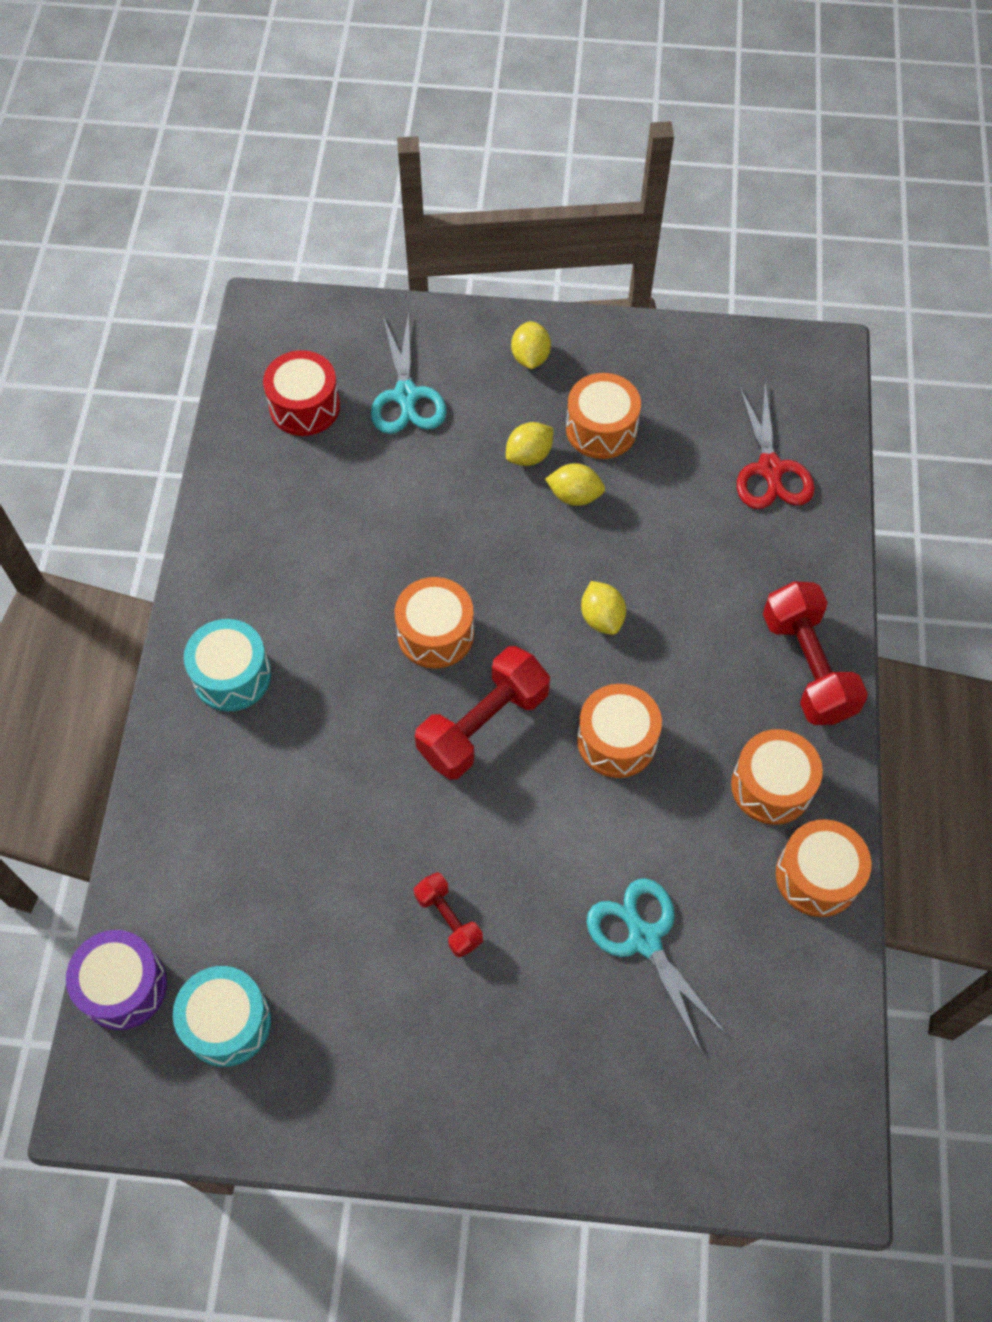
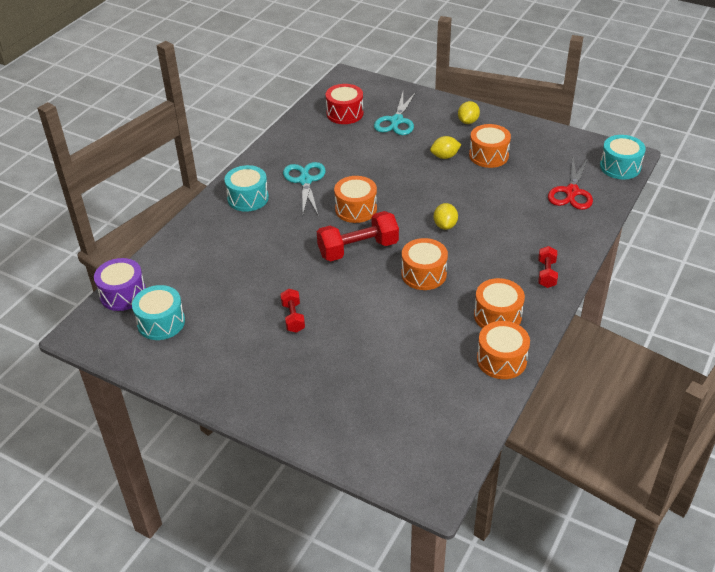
camera: 25 degrees right, 20 degrees down
yellow lemon [545,463,605,506] -> none
turquoise scissors [586,878,728,1054] -> turquoise scissors moved to [283,162,326,214]
red dumbbell [763,581,868,725] -> red dumbbell [539,246,558,288], size x0.55
none -> turquoise drum [600,135,646,179]

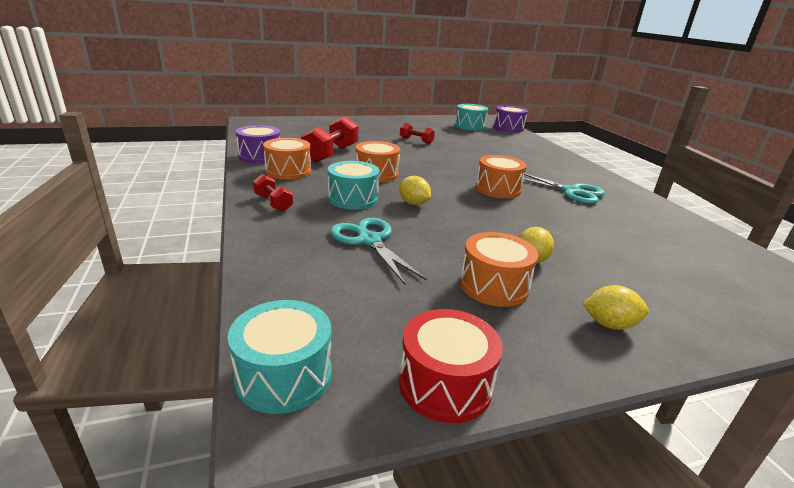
camera: 130 degrees right, 15 degrees down
turquoise drum [224,165,269,212] -> turquoise drum moved to [328,161,380,210]
red dumbbell [317,211,399,261] -> red dumbbell moved to [301,116,358,163]
red drum [326,84,363,124] -> red drum moved to [399,309,503,423]
turquoise scissors [374,92,416,135] -> turquoise scissors moved to [330,218,427,284]
yellow lemon [458,101,480,124] -> yellow lemon turned 60 degrees counterclockwise [582,285,649,330]
orange drum [477,321,530,379] -> purple drum [236,125,280,164]
red scissors [548,158,593,210] -> none

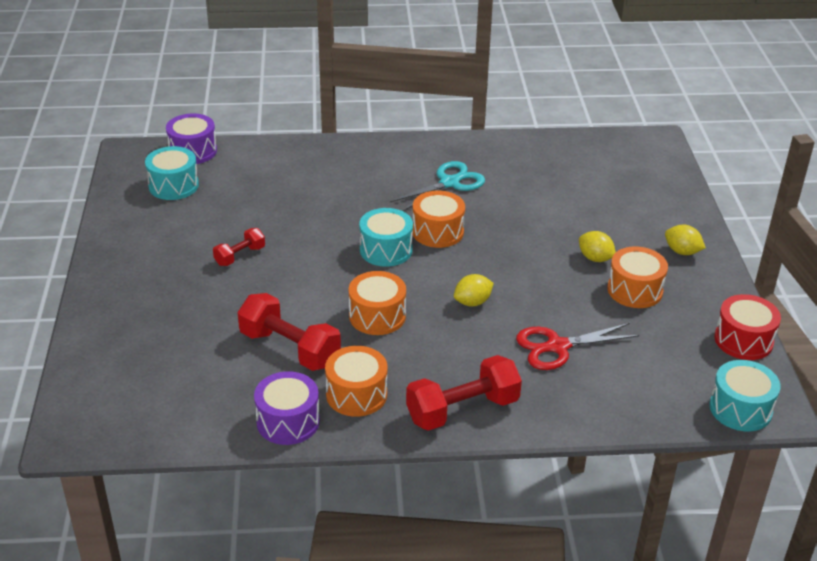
camera: 75 degrees left, 10 degrees up
red dumbbell [253,174,293,211] -> red dumbbell [406,355,522,431], size x1.83
turquoise drum [328,161,380,210] -> turquoise drum moved to [359,208,413,267]
turquoise scissors [330,218,427,284] -> red scissors [516,323,639,370]
yellow lemon [582,285,649,330] -> yellow lemon turned 75 degrees counterclockwise [665,225,706,255]

